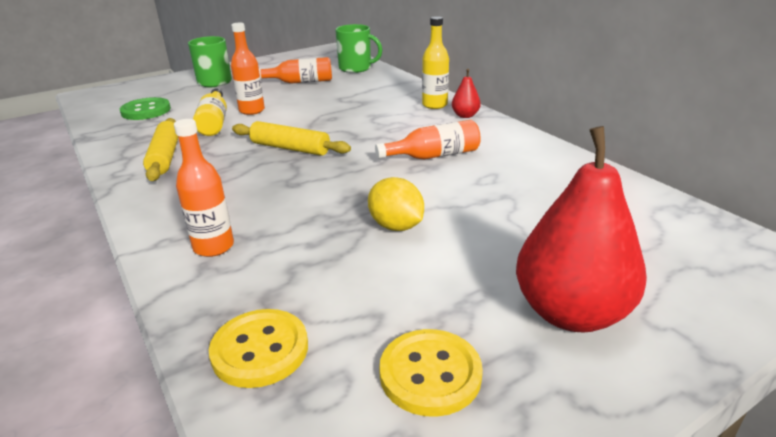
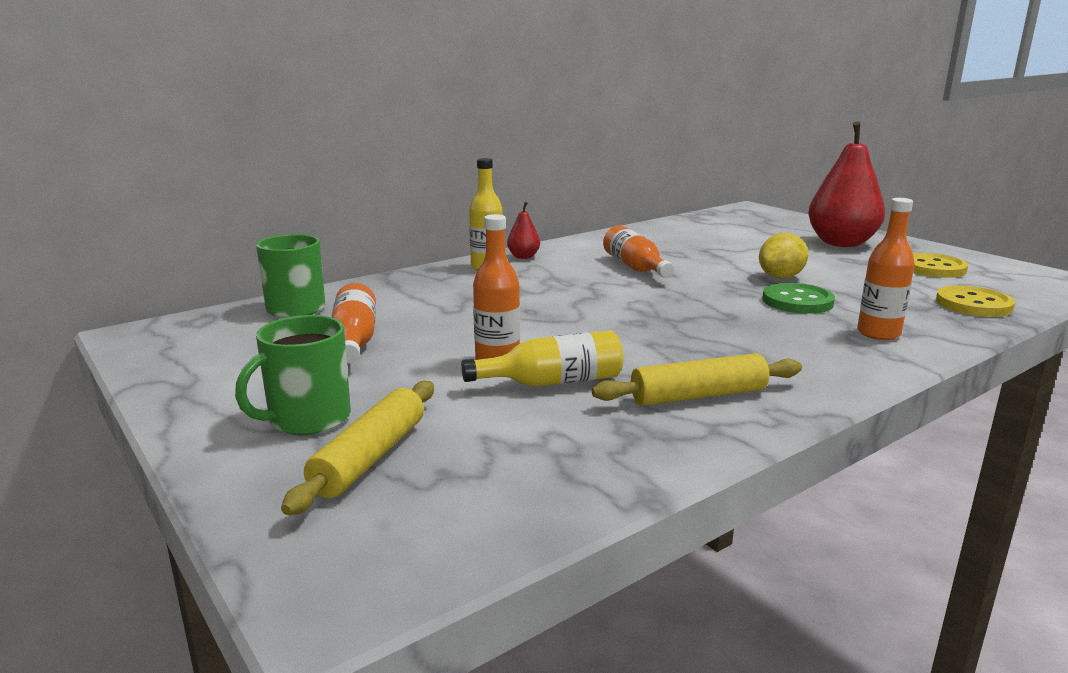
camera: 95 degrees left, 10 degrees down
green button [120,97,171,120] -> green button moved to [762,283,835,314]
yellow rolling pin [232,121,351,156] -> yellow rolling pin moved to [281,381,434,515]

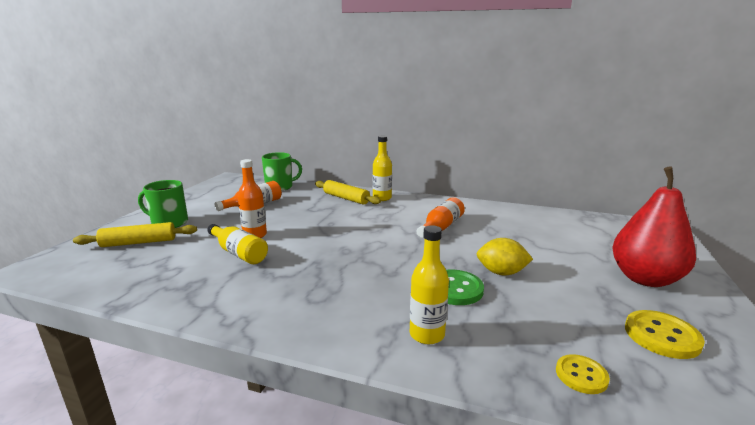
camera: 55 degrees right, 0 degrees up
red pear [507,202,540,259] -> none
yellow rolling pin [592,354,802,406] -> yellow rolling pin moved to [315,180,381,205]
orange bottle [857,198,915,340] -> yellow bottle [410,225,449,344]
yellow button [936,285,1015,317] -> yellow button [556,354,610,394], size x0.65

